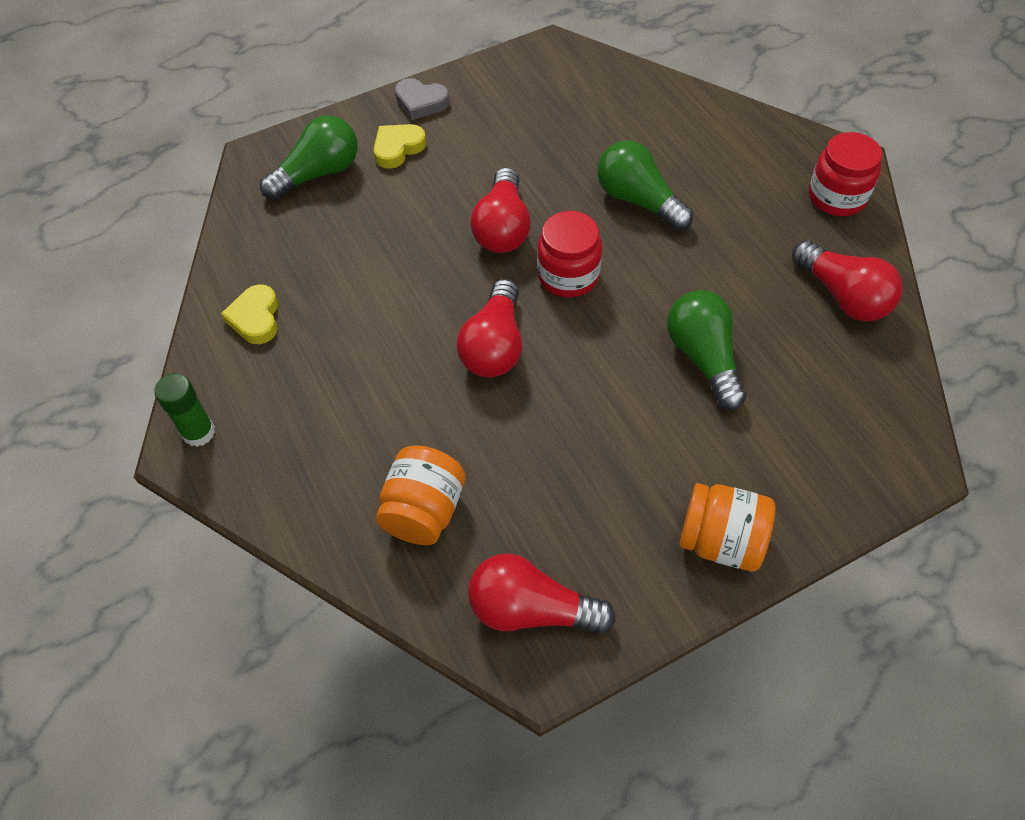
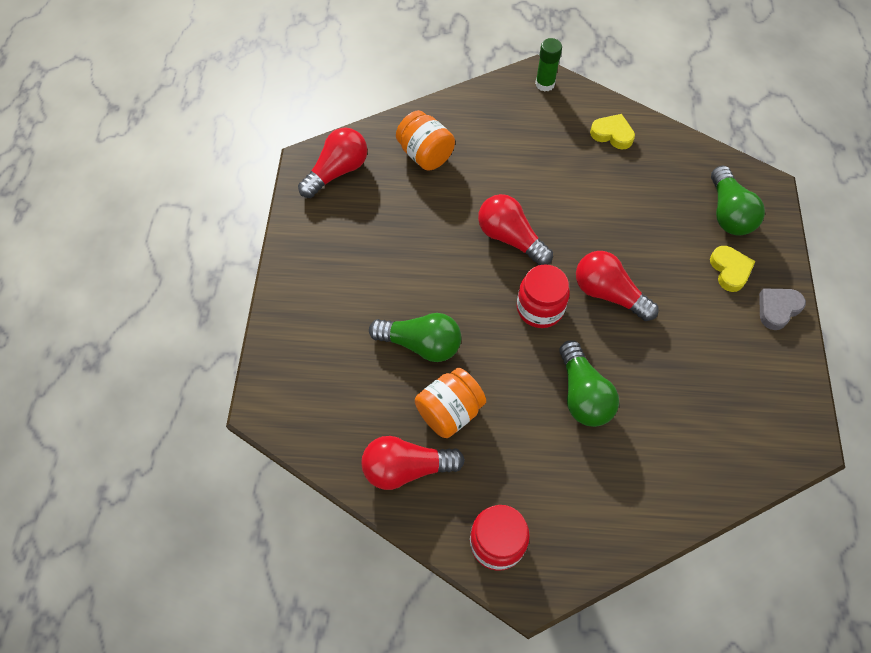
camera: 120 degrees right, 5 degrees up
green light bulb [597,140,693,231] -> green light bulb turned 90 degrees clockwise [559,340,619,427]
orange jar [680,483,775,572] -> orange jar moved to [415,368,486,438]

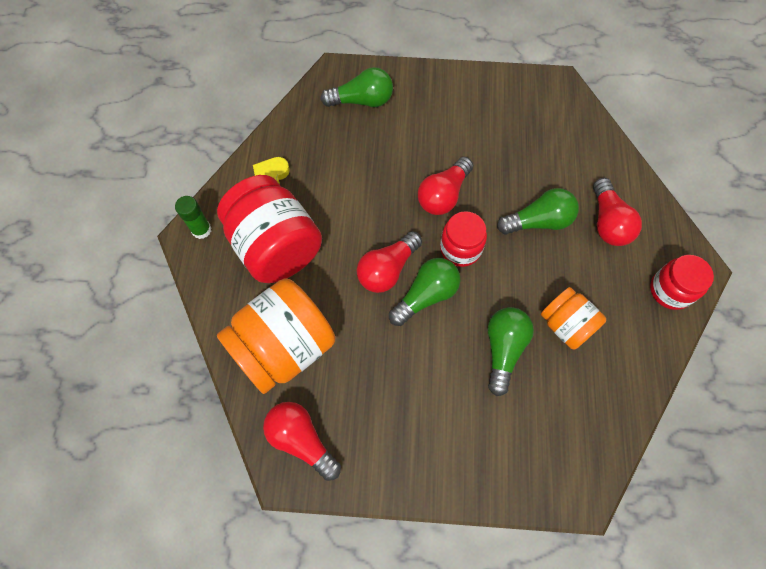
camera: 90 degrees left, 5 degrees up
red light bulb [362,436,465,490] -> red light bulb moved to [593,178,642,246]
orange jar [396,110,455,170] -> orange jar [217,278,335,394], size x1.78
yellow heart [710,246,755,292] -> none
grey heart [759,288,806,330] -> none
none -> red jar [217,175,322,283]
none -> green light bulb [389,258,460,326]

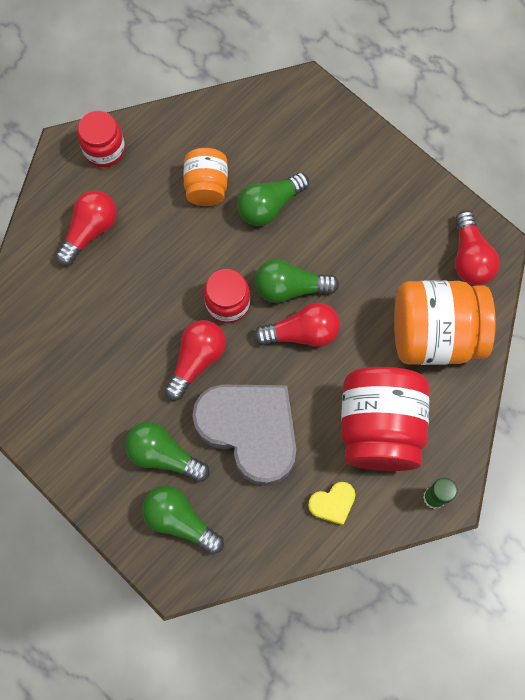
camera: 140 degrees left, 5 degrees up
red light bulb [418,157,473,215] -> red light bulb turned 45 degrees counterclockwise [165,320,226,401]
green light bulb [497,188,579,235] -> green light bulb moved to [125,422,209,482]
none -> grey heart [192,385,296,486]

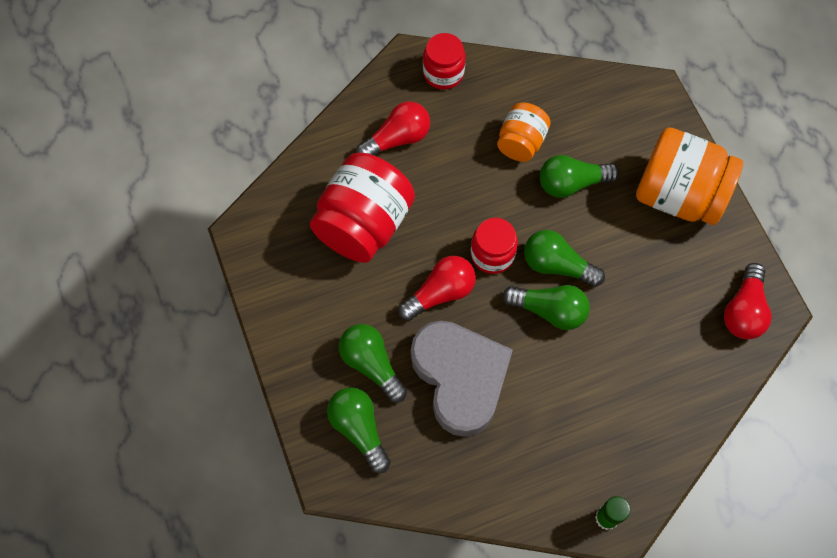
camera: 25 degrees right, 5 degrees down
red light bulb [254,303,340,347] -> green light bulb [503,285,590,330]
yellow heart [308,482,356,525] -> none
red jar [341,367,429,471] -> red jar moved to [310,153,415,263]
orange jar [394,280,496,365] -> orange jar moved to [636,127,743,225]

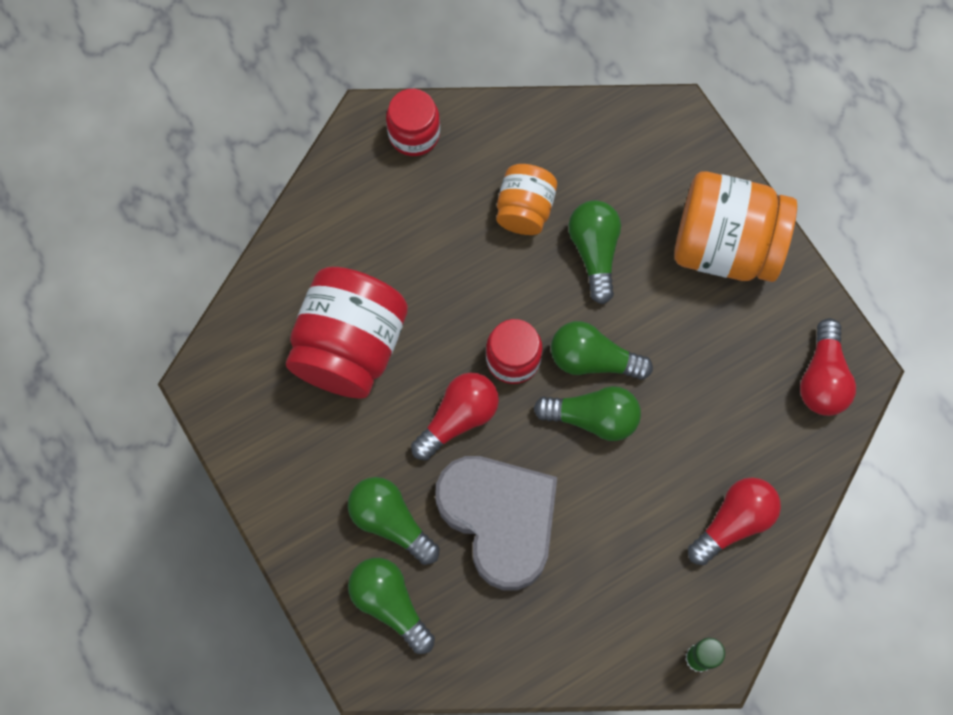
camera: 10 degrees left, 5 degrees up
red light bulb [356,101,430,156] -> red light bulb moved to [688,477,781,565]
green light bulb [540,155,619,198] -> green light bulb turned 105 degrees clockwise [568,200,621,304]

